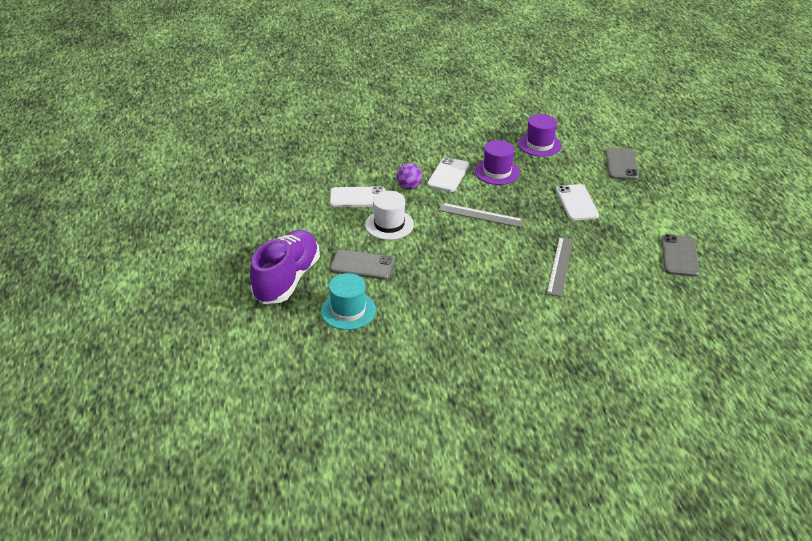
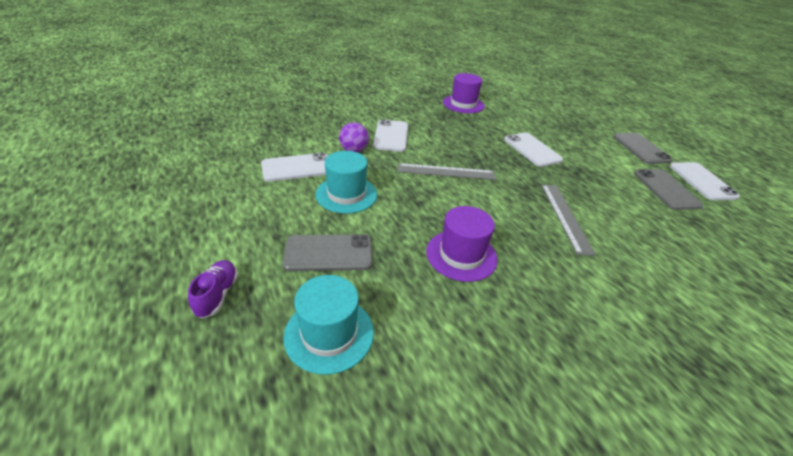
camera: 20 degrees left, 0 degrees up
purple shoe [250,230,320,304] -> purple shoe [188,260,238,318], size x0.42
white hat [365,191,414,240] -> turquoise hat [315,151,377,214]
purple hat [475,140,520,185] -> purple hat moved to [426,206,498,282]
grey phone [605,148,639,180] -> grey phone moved to [613,133,673,164]
none -> white phone [670,162,740,200]

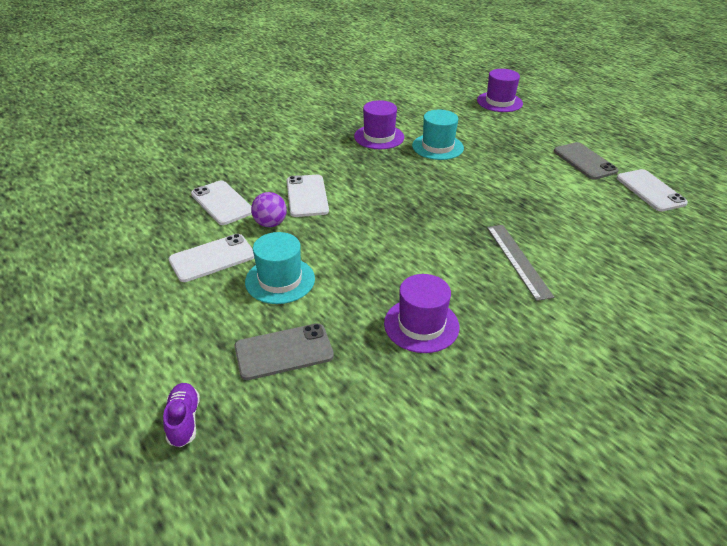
camera: 10 degrees left, 0 degrees up
turquoise hat [283,275,374,375] -> turquoise hat moved to [412,110,464,160]
grey ruler [398,163,496,180] -> none
white phone [504,132,563,167] -> white phone moved to [191,180,252,225]
grey phone [634,169,703,210] -> none
none -> purple hat [477,69,523,112]

